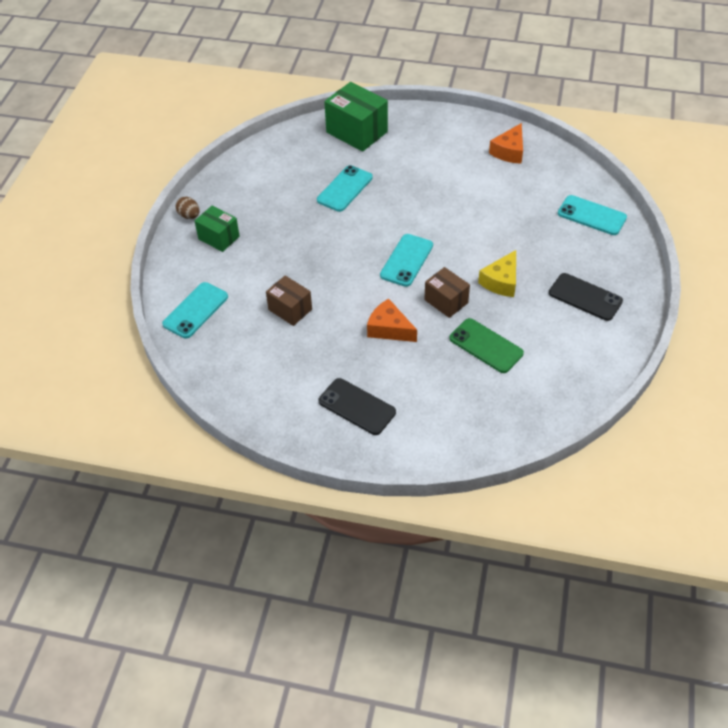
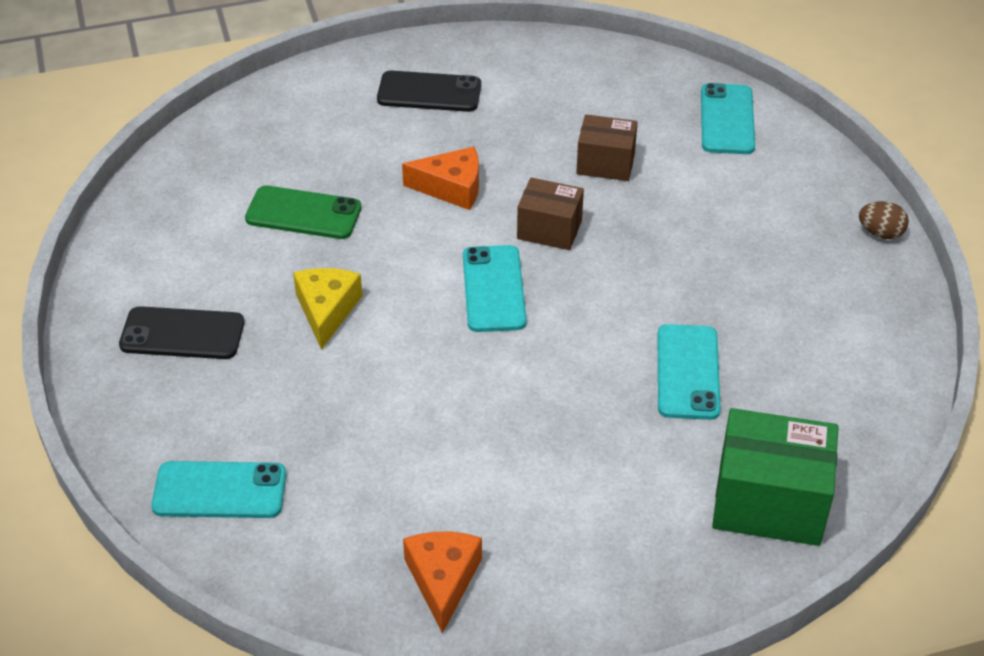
camera: 150 degrees right, 5 degrees down
green box [195,206,240,252] -> none
brown box [424,267,470,318] -> brown box moved to [517,177,584,250]

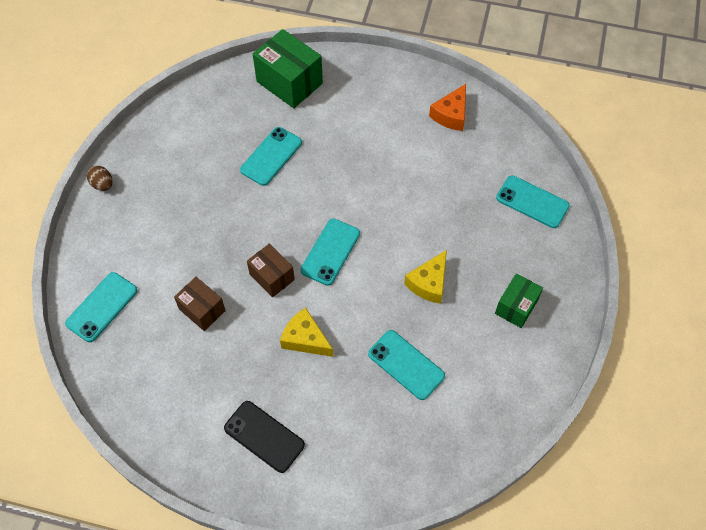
camera: 150 degrees left, 15 degrees up
black phone [119,306,244,359] -> green box [495,273,543,328]
green phone [245,185,362,239] -> turquoise phone [368,330,445,400]
orange cheese [402,147,479,210] -> yellow cheese [280,308,333,357]

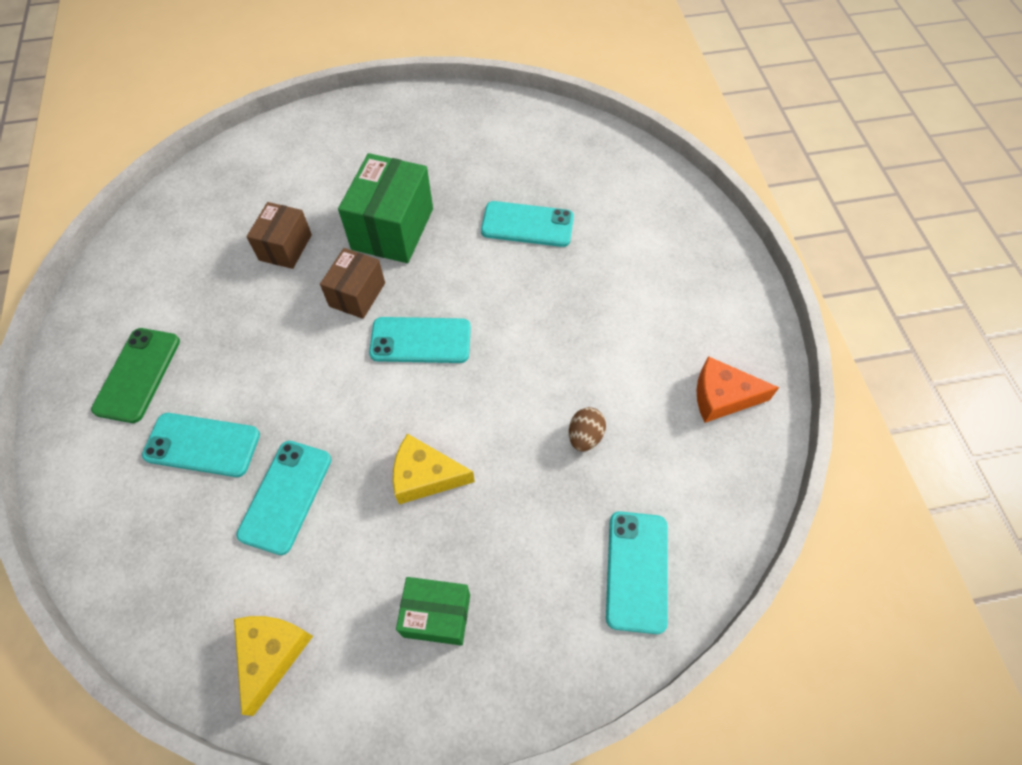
camera: 65 degrees right, 0 degrees up
turquoise phone [65,272,138,342] -> turquoise phone moved to [142,413,260,477]
brown egg [87,166,113,191] -> brown egg moved to [569,407,606,451]
black phone [224,401,305,473] -> green phone [91,328,180,423]
green box [253,29,323,108] -> green box moved to [338,153,433,263]
yellow cheese [280,308,333,357] -> yellow cheese moved to [234,616,313,716]

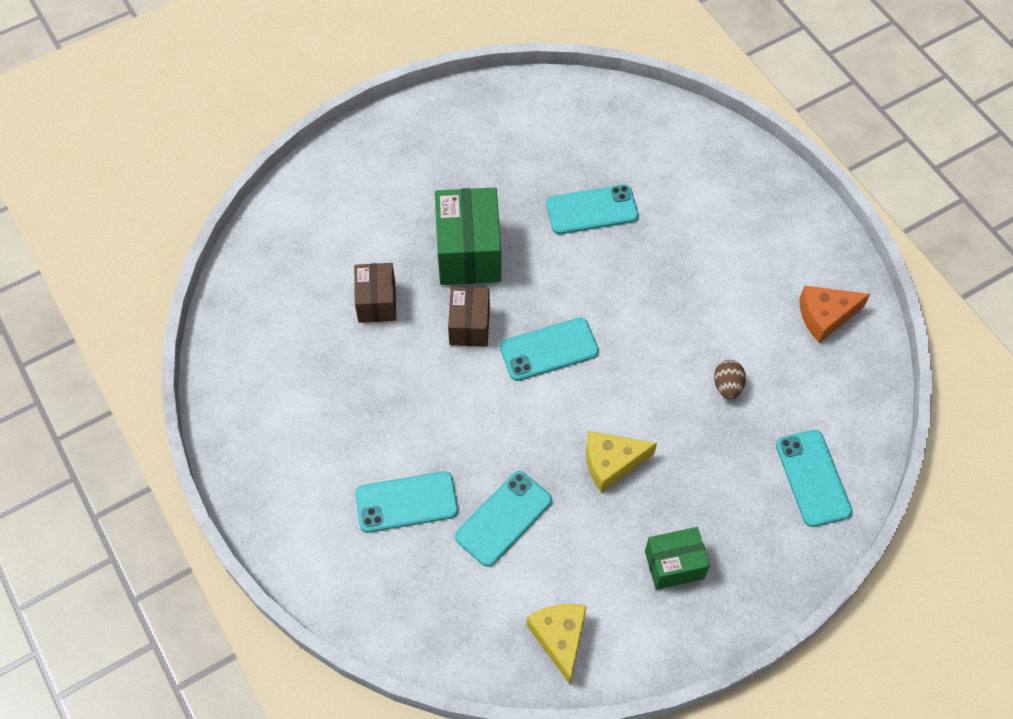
camera: 20 degrees left, 0 degrees up
green phone [91,328,180,423] -> none
turquoise phone [236,441,331,555] -> turquoise phone turned 45 degrees clockwise [455,471,552,567]

